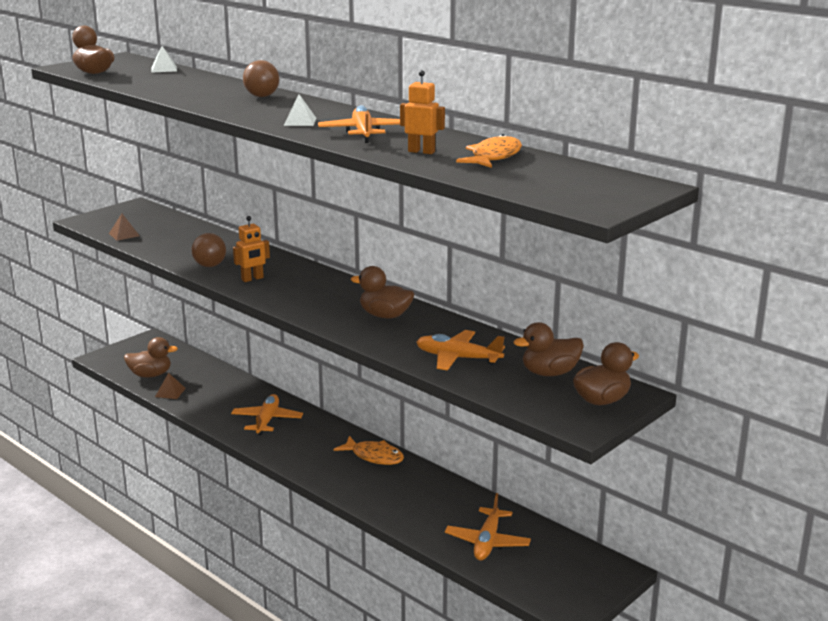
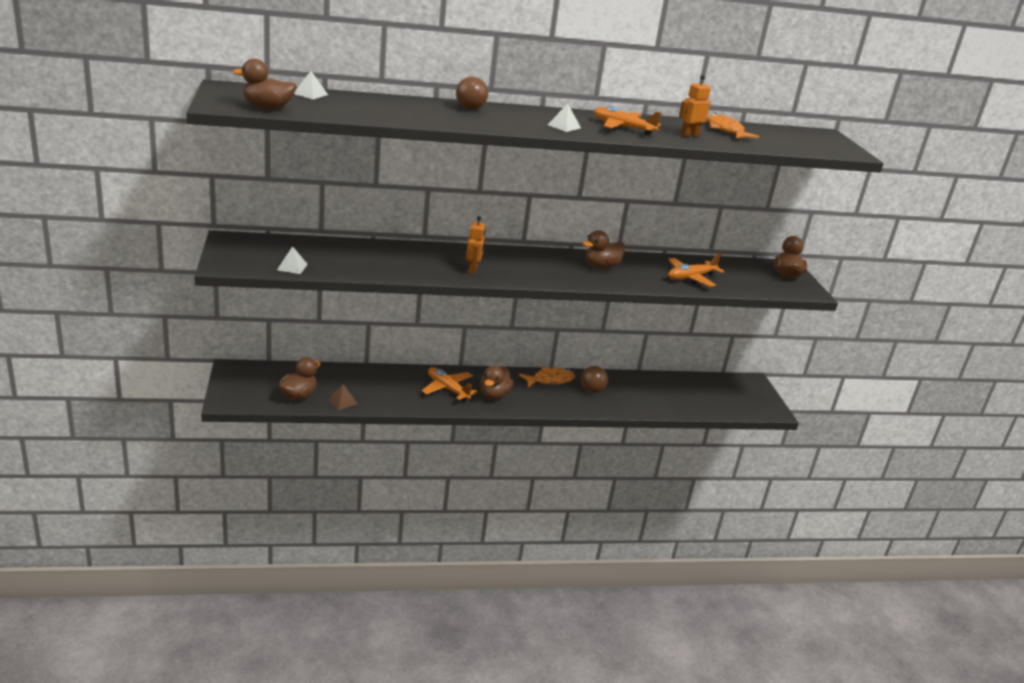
camera: 55 degrees left, 5 degrees up
brown pyramid [109,214,140,241] -> white pyramid [277,246,308,274]
brown ball [192,233,226,267] -> brown ball moved to [581,366,608,393]
orange plane [445,493,531,560] -> none
brown duck [514,322,584,376] -> brown duck moved to [480,366,513,399]

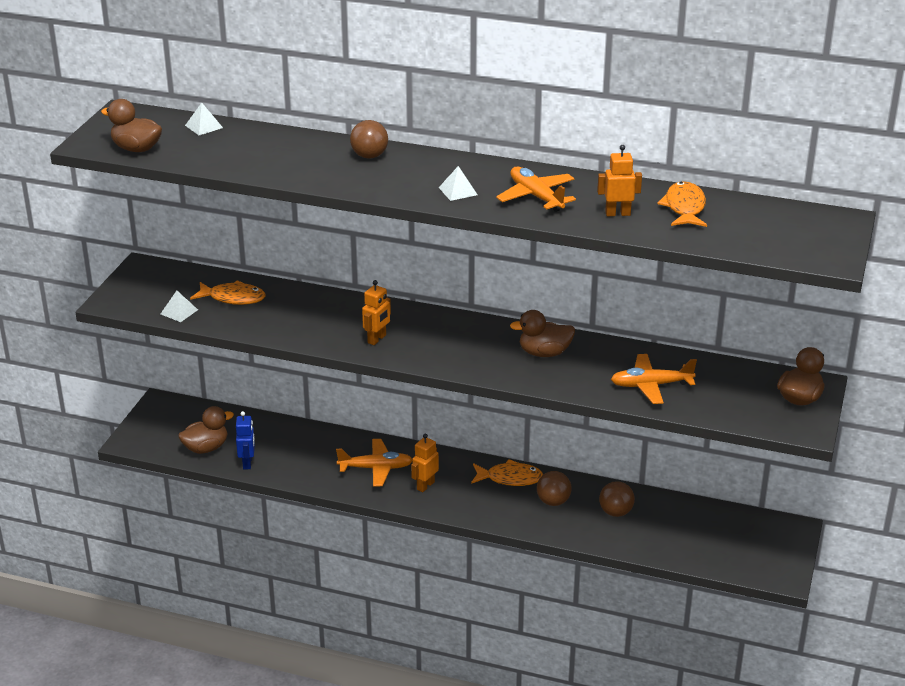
camera: 30 degrees right, 5 degrees up
brown pyramid [327,384,358,410] -> blue robot [236,411,255,469]
orange plane [421,367,478,401] -> orange plane turned 105 degrees clockwise [336,439,412,487]
brown duck [480,366,513,399] -> orange robot [411,434,439,492]
none -> orange fish [190,280,266,305]
none -> brown ball [599,481,635,517]

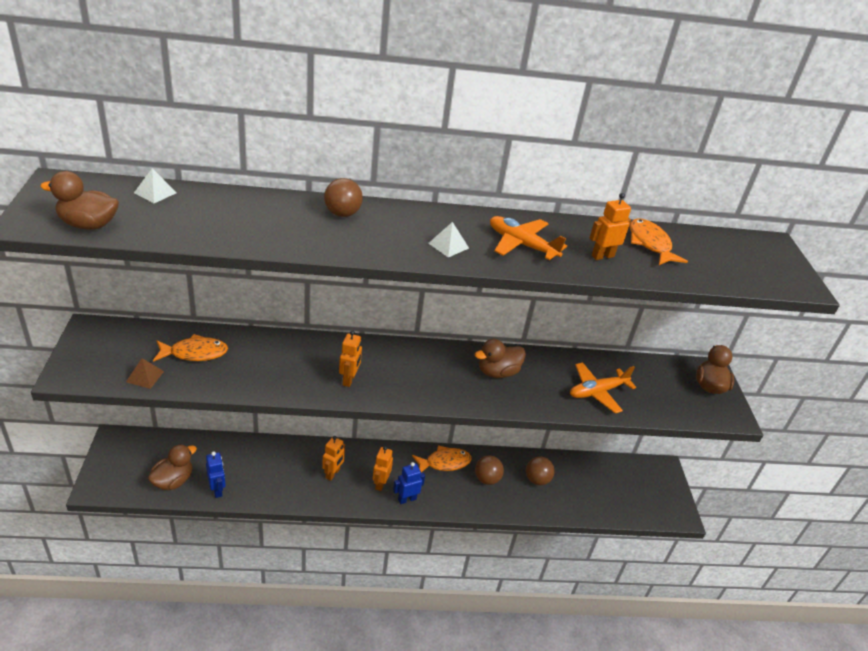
camera: 25 degrees left, 5 degrees up
white pyramid [161,291,198,322] -> brown pyramid [126,358,164,389]
orange plane [336,439,412,487] -> orange robot [322,436,345,481]
none -> blue robot [393,462,425,504]

